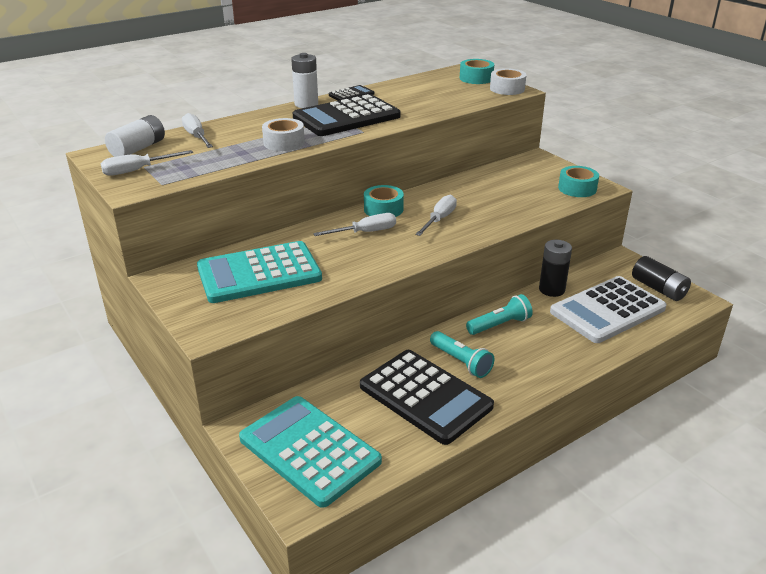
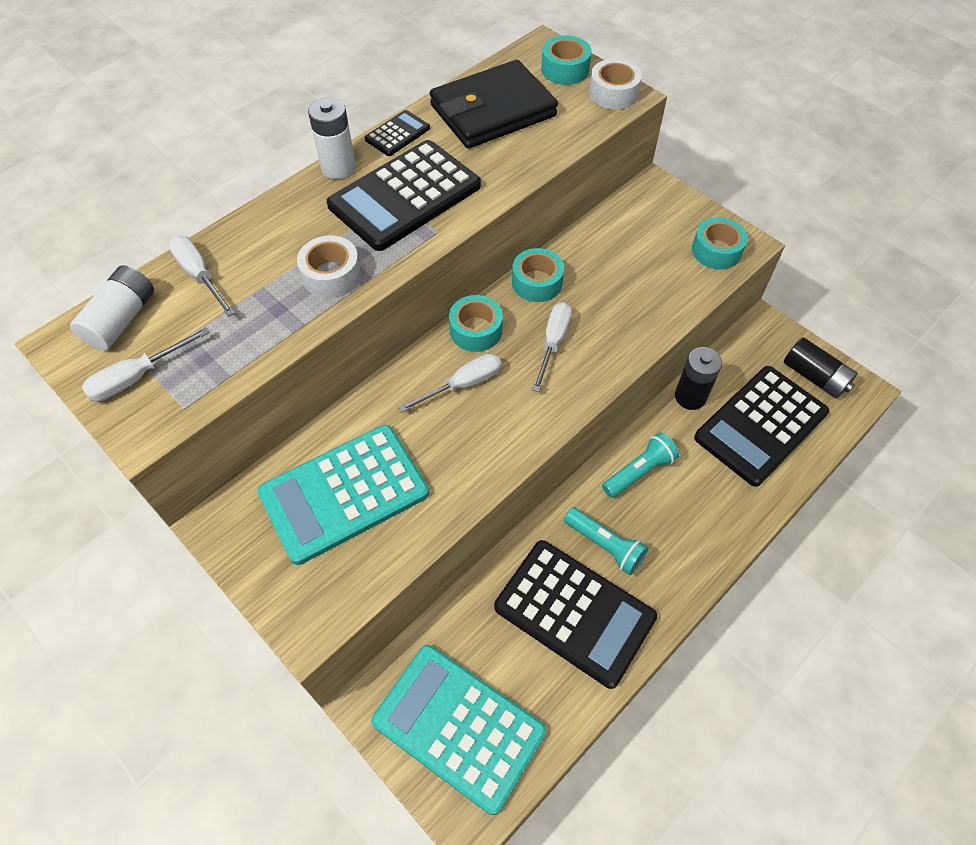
camera: 10 degrees left, 25 degrees up
white calculator [550,276,667,343] -> black calculator [694,366,829,487]
none -> black wallet [430,60,558,149]
none -> turquoise tape [512,248,564,302]

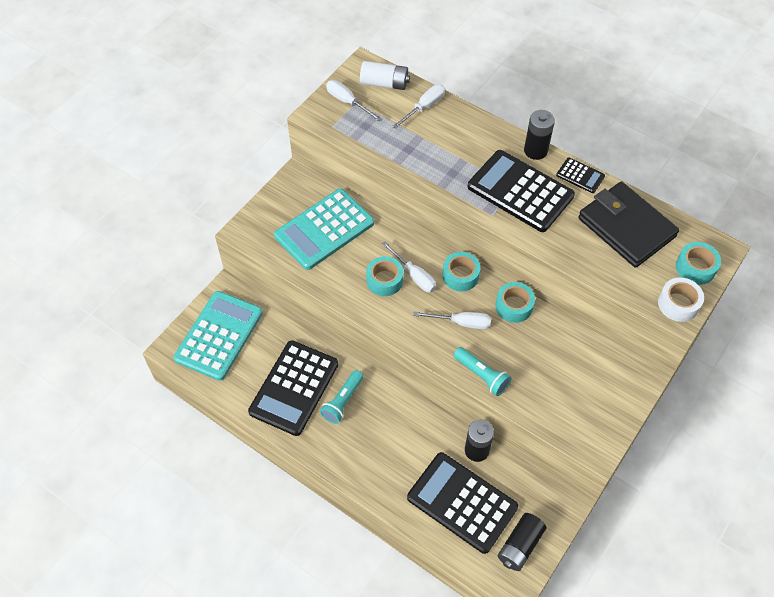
camera: 80 degrees right, 0 degrees up
turquoise calculator [257,425,429,565] -> turquoise calculator turned 90 degrees counterclockwise [274,189,374,270]
white tape [297,235,361,298] -> none
white battery [308,98,356,179] -> black battery [524,110,555,160]
turquoise flashlight [602,433,679,498] -> turquoise flashlight moved to [454,347,512,396]
turquoise tape [692,217,748,269] -> turquoise tape moved to [366,256,403,296]

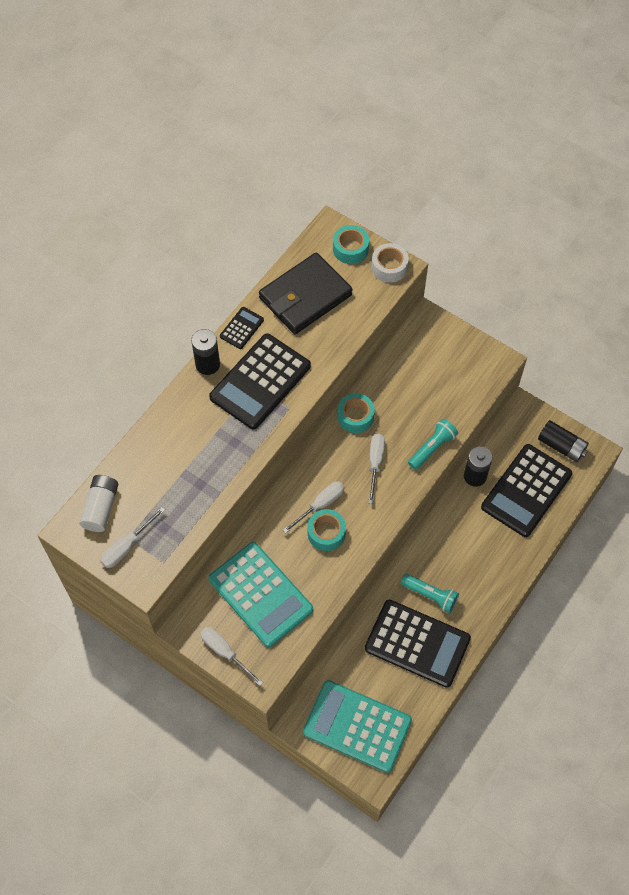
camera: 90 degrees left, 5 degrees up
white screwdriver [392,84,445,129] -> white screwdriver moved to [200,627,263,686]
turquoise tape [443,252,480,292] -> none

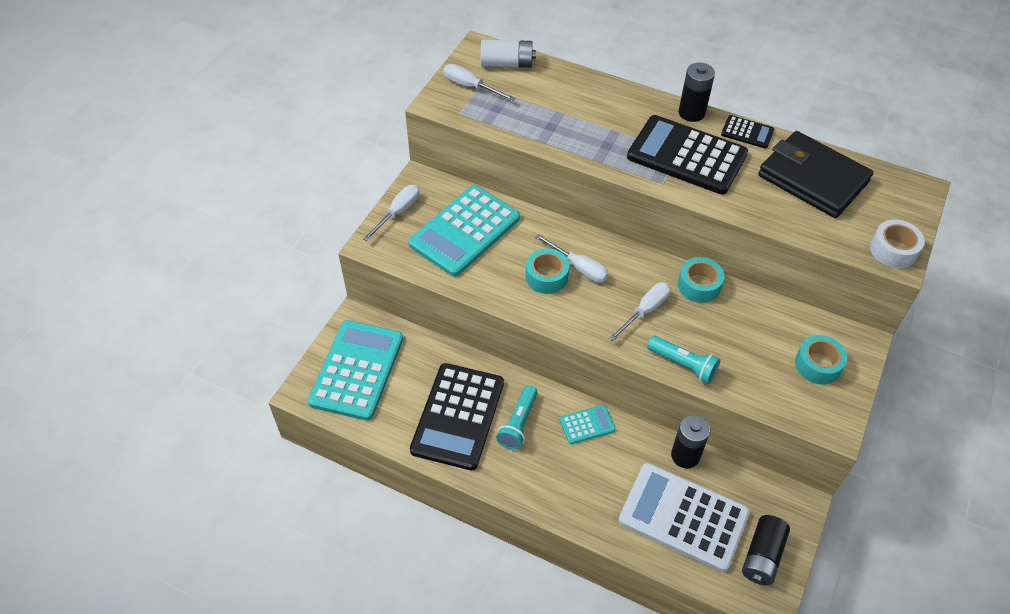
camera: 80 degrees right, 10 degrees down
turquoise tape [333,225,369,264] -> turquoise tape moved to [795,335,847,385]
white screwdriver [368,434,385,504] -> white screwdriver turned 45 degrees counterclockwise [609,282,671,341]
black calculator [481,444,572,537] -> white calculator [618,463,750,572]
none -> turquoise calculator [560,405,616,444]

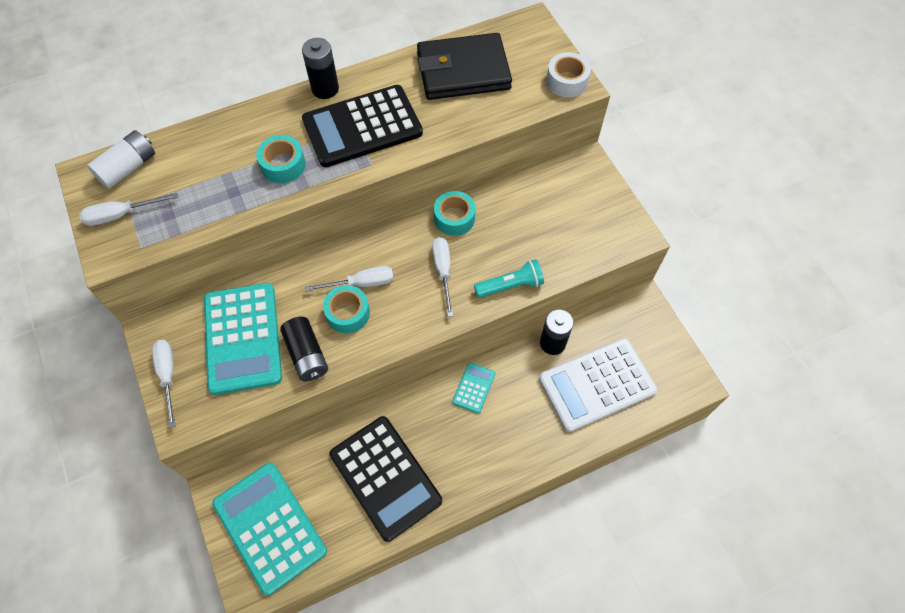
camera: 50 degrees left, 10 degrees up
turquoise flashlight [496,385,537,450] -> none
black calculator [721,115,774,149] -> none
black battery [742,515,790,585] -> black battery moved to [280,317,328,381]
turquoise tape [795,335,847,385] -> turquoise tape moved to [256,135,306,183]

